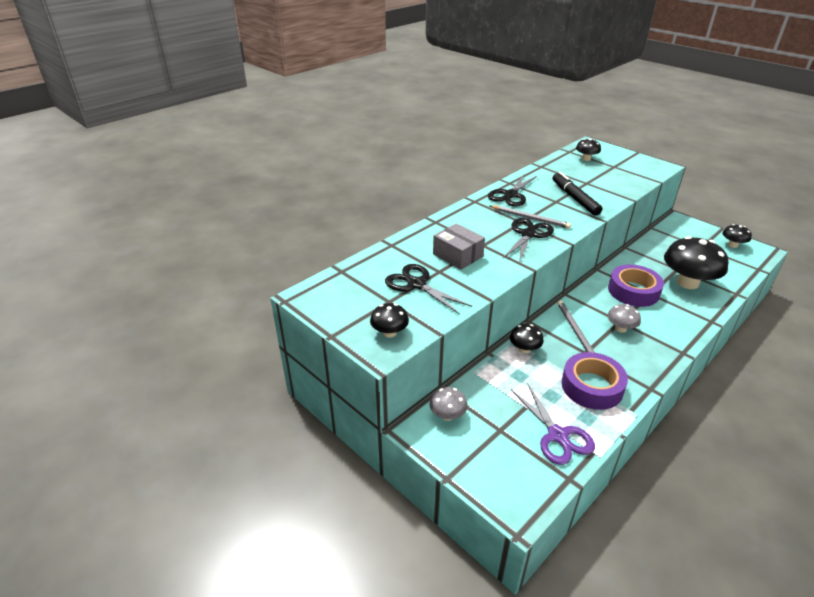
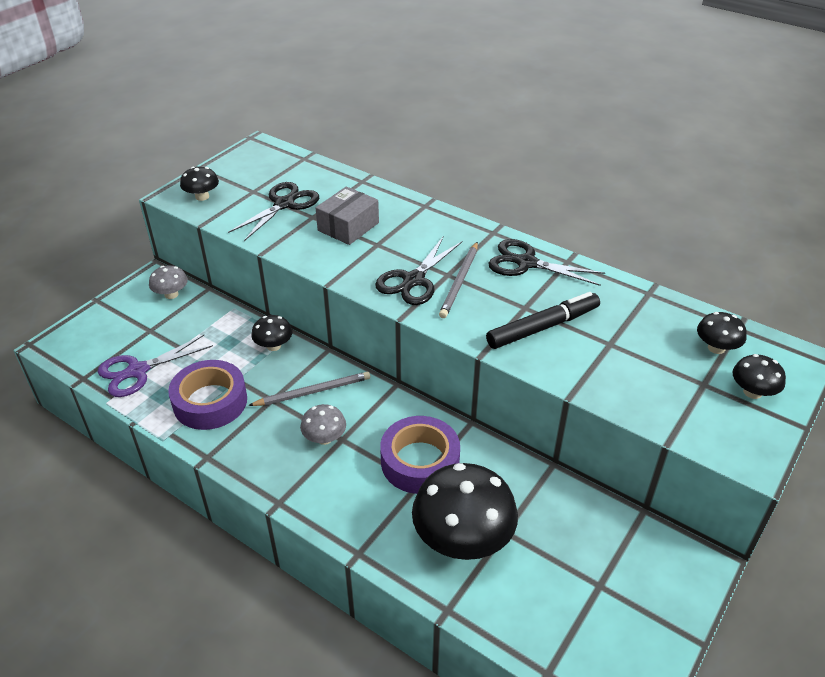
camera: 80 degrees right, 5 degrees up
black scissors [503,218,554,264] -> black scissors turned 105 degrees clockwise [375,236,462,305]
black mushroom [722,224,752,248] -> black mushroom moved to [732,354,786,399]

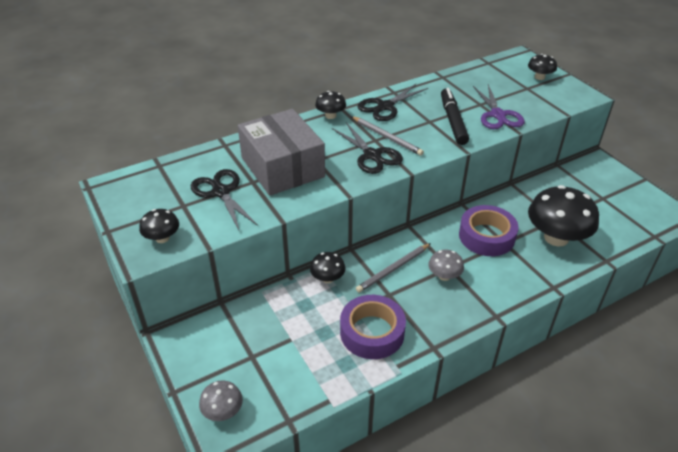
camera: 65 degrees left, 0 degrees up
purple scissors [98,335,213,397] -> purple scissors moved to [473,84,525,129]
grey mushroom [149,265,188,299] -> grey mushroom moved to [199,380,243,421]
grey pencil [248,372,370,406] -> grey pencil turned 135 degrees counterclockwise [356,243,431,293]
grey box [316,186,379,245] -> grey box [238,109,325,196], size x1.70
black mushroom [697,312,747,354] -> black mushroom moved to [315,91,346,119]

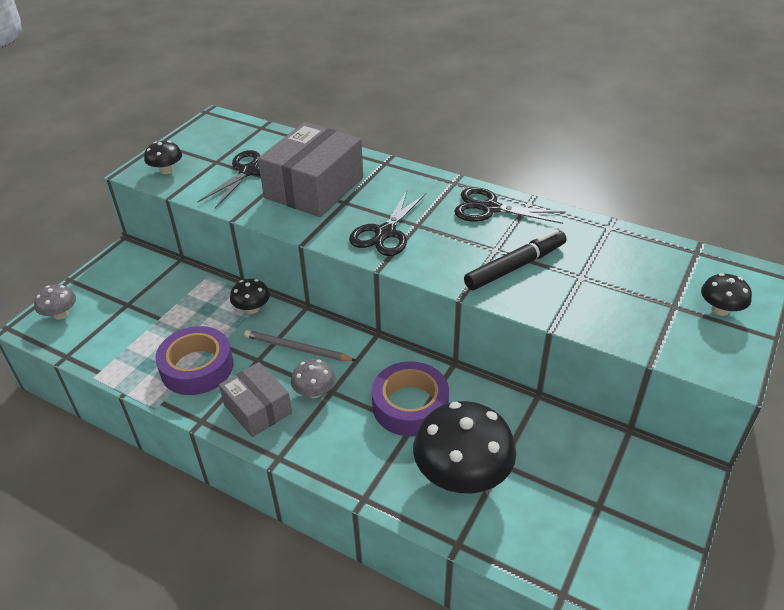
camera: 60 degrees right, 0 degrees up
black mushroom [315,91,346,119] -> none
grey pencil [351,116,424,156] -> none
purple scissors [473,84,525,129] -> none
none -> grey box [219,362,292,437]

